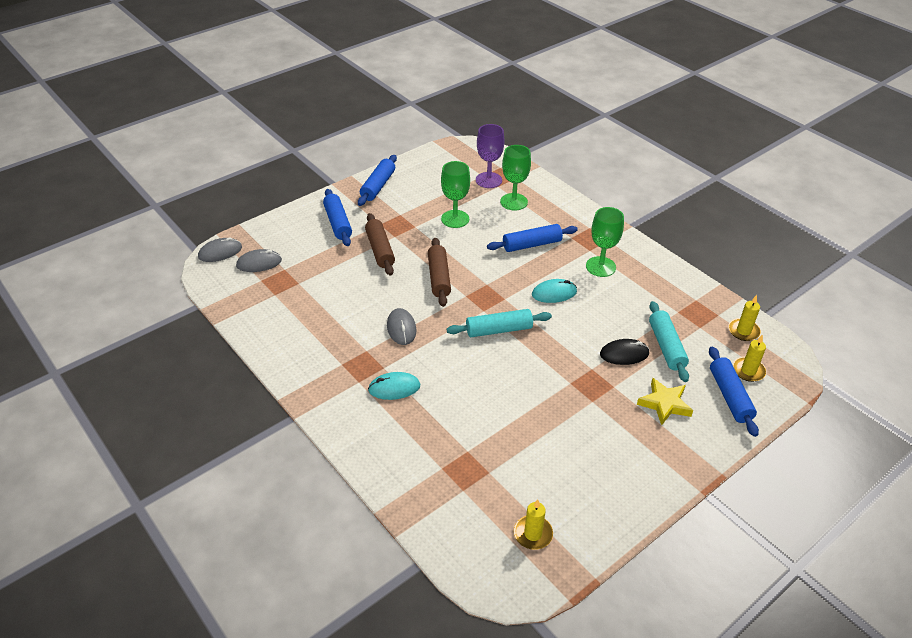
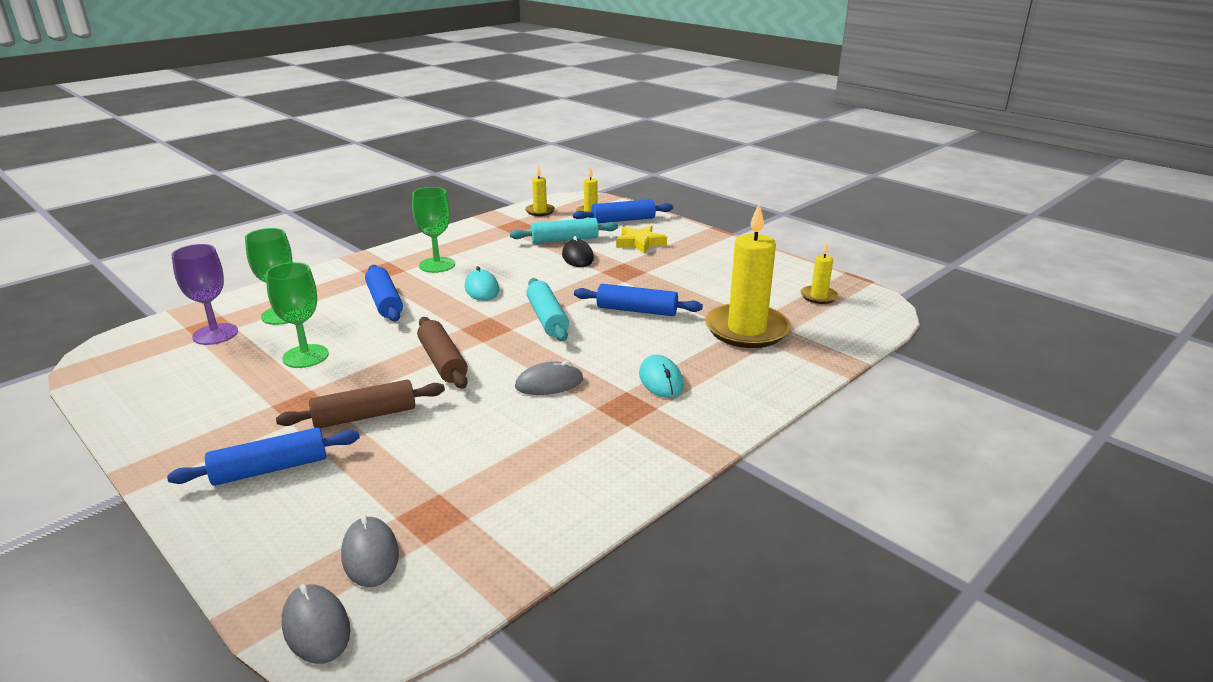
camera: 95 degrees left, 15 degrees down
blue rolling pin [358,155,397,206] -> blue rolling pin moved to [574,284,703,316]
brown rolling pin [428,238,451,307] -> brown rolling pin turned 75 degrees clockwise [417,317,468,389]
none -> yellow candle [705,203,791,348]

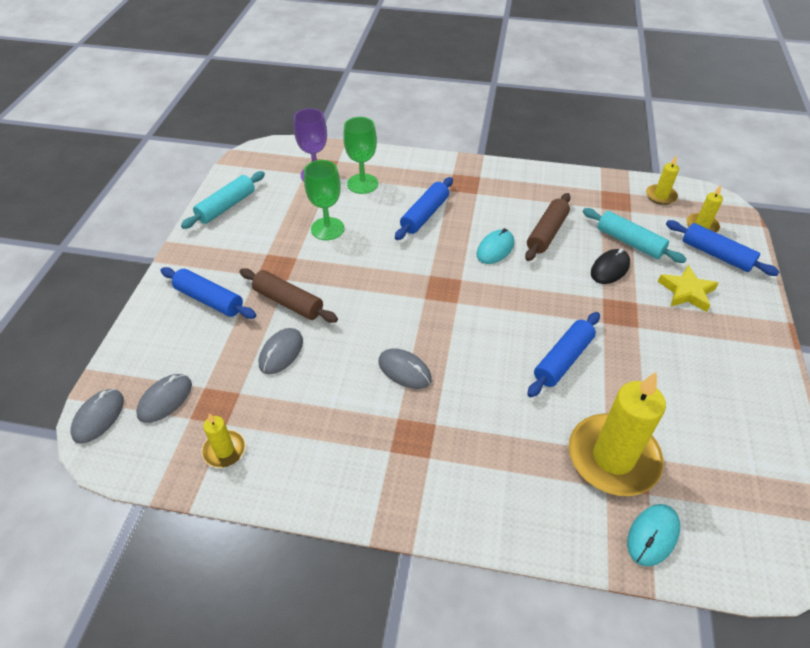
camera: 55 degrees right, 20 degrees up
green goblet [412,187,455,273] -> none
brown rolling pin [417,317,468,389] -> brown rolling pin moved to [525,193,571,261]
turquoise rolling pin [526,278,569,341] -> turquoise rolling pin moved to [181,171,265,229]
blue rolling pin [574,284,703,316] -> blue rolling pin turned 60 degrees clockwise [527,312,600,397]
turquoise mouse [639,355,684,398] -> turquoise mouse moved to [627,504,680,567]
yellow candle [800,243,839,304] -> yellow candle moved to [201,413,246,468]
none -> grey mouse [259,328,303,374]

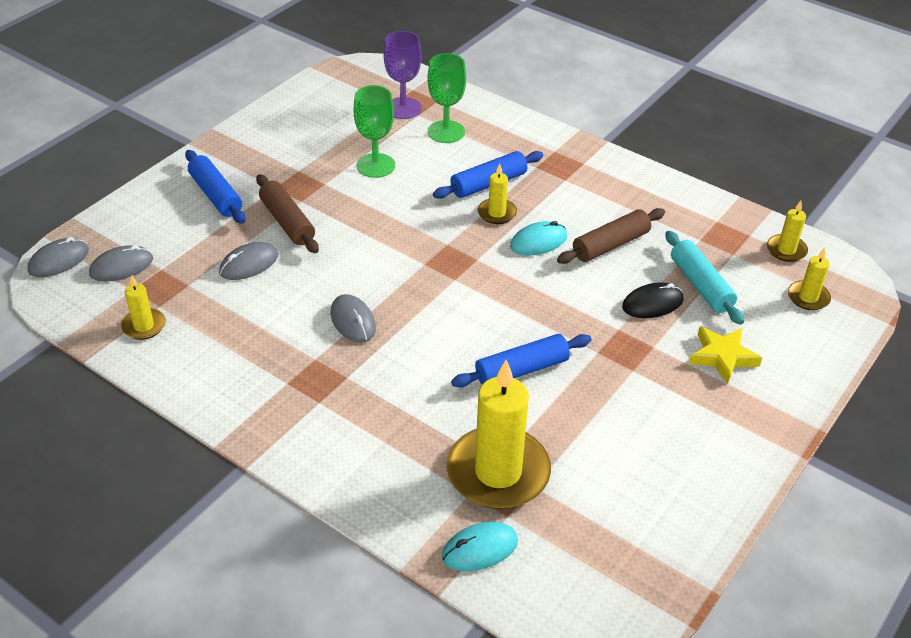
camera: 25 degrees right, 5 degrees down
turquoise rolling pin [181,171,265,229] -> none
blue rolling pin [666,220,779,276] -> none
none -> yellow candle [478,163,517,224]

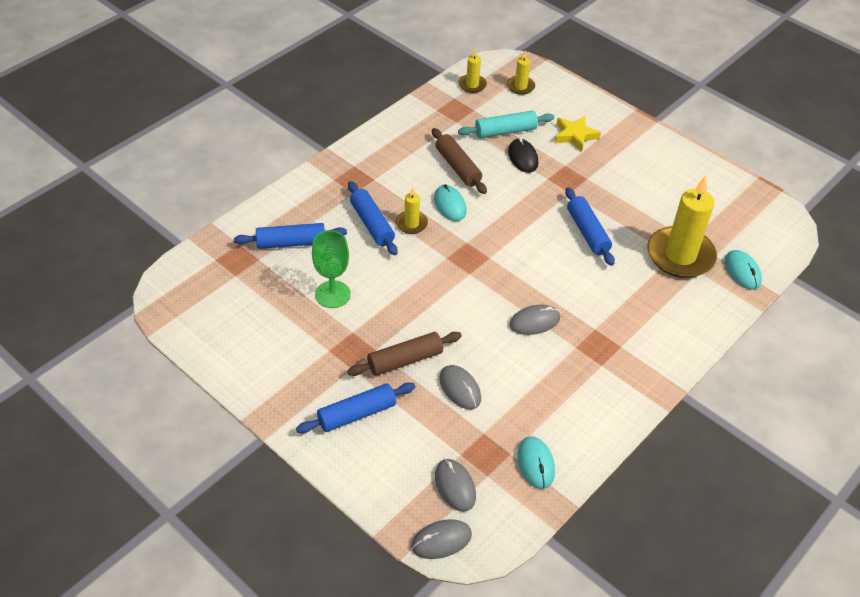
camera: 85 degrees left, 5 degrees up
grey mouse [27,237,89,277] -> grey mouse turned 75 degrees counterclockwise [411,519,472,559]
yellow candle [121,275,166,340] -> turquoise mouse [518,436,555,489]
purple goblet [384,31,422,119] -> none
green goblet [428,53,466,143] -> blue rolling pin [234,223,347,249]

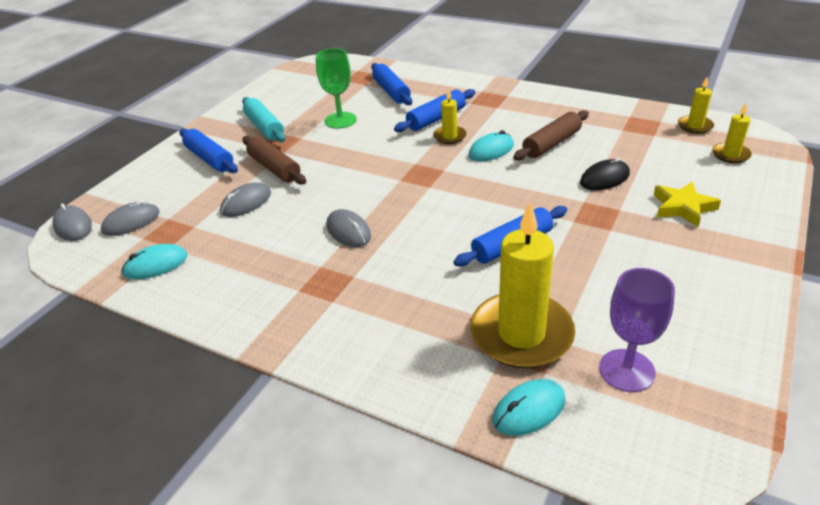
camera: 80 degrees right, 10 degrees down
turquoise rolling pin [458,111,554,138] -> turquoise rolling pin moved to [242,97,285,142]
none -> purple goblet [599,268,675,392]

